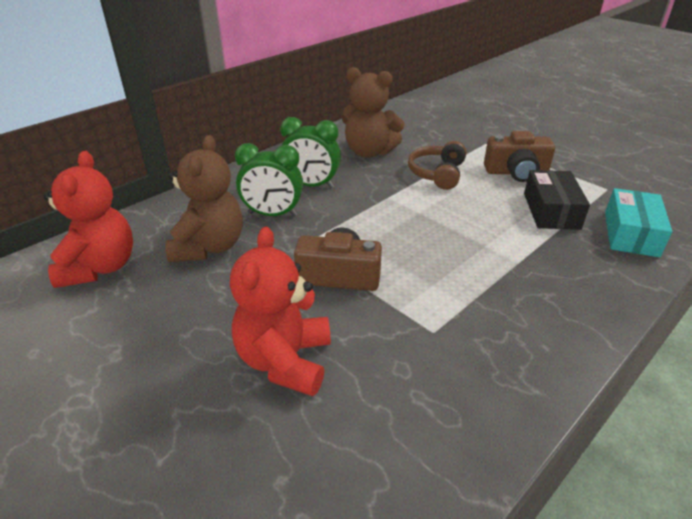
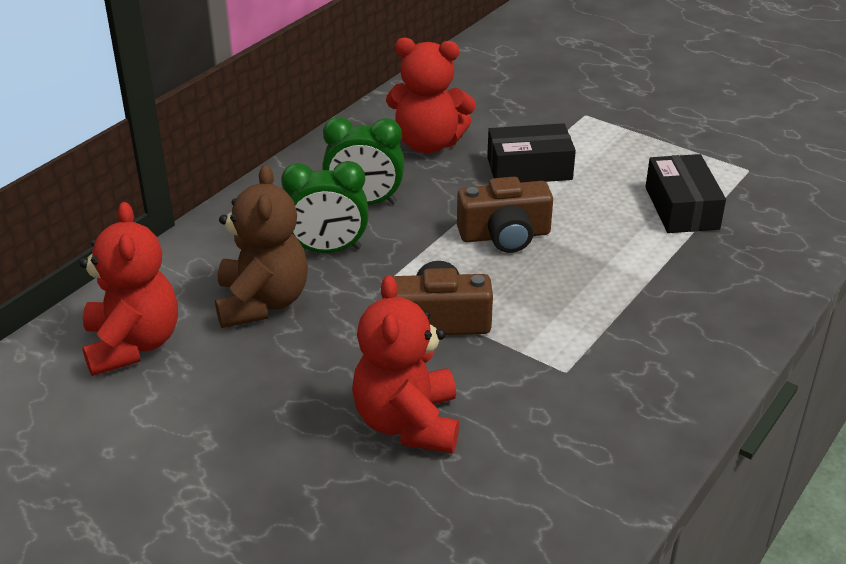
camera: 10 degrees left, 0 degrees up
brown teddy bear [342,67,405,158] -> red teddy bear [386,38,476,153]
brown headphones [408,141,467,190] -> black box [487,123,576,183]
brown camera [484,131,555,182] -> brown camera moved to [457,177,553,253]
turquoise box [605,188,672,257] -> none

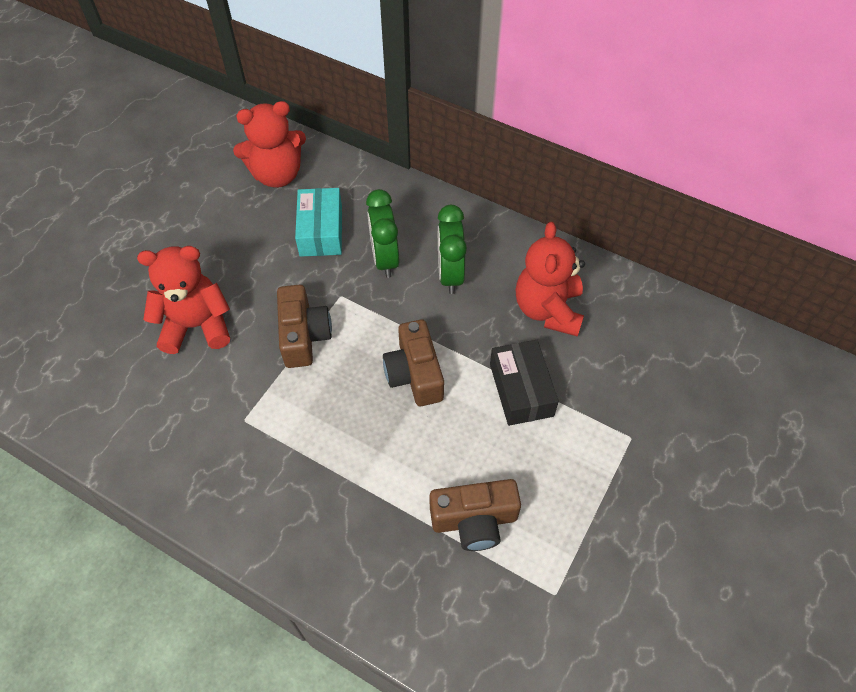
camera: 85 degrees right, 20 degrees up
brown teddy bear [215,165,308,328] -> turquoise box [295,188,342,257]
black box [646,154,726,233] -> brown camera [430,479,521,551]

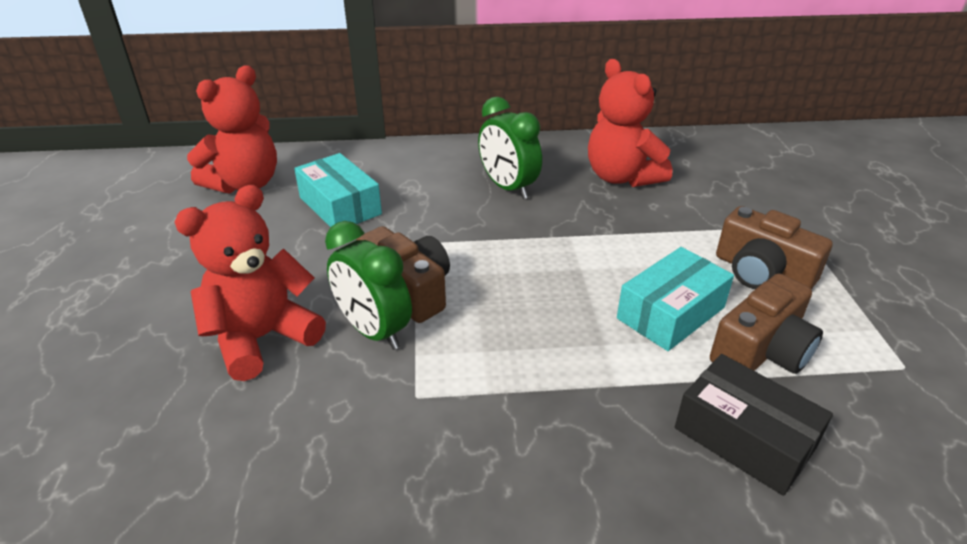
camera: 35 degrees left, 20 degrees down
green clock [366,189,399,278] -> green clock moved to [325,221,412,350]
brown camera [383,320,444,406] -> brown camera moved to [716,206,833,290]
black box [490,340,559,426] -> black box moved to [675,354,833,496]
none -> turquoise box [617,247,734,351]

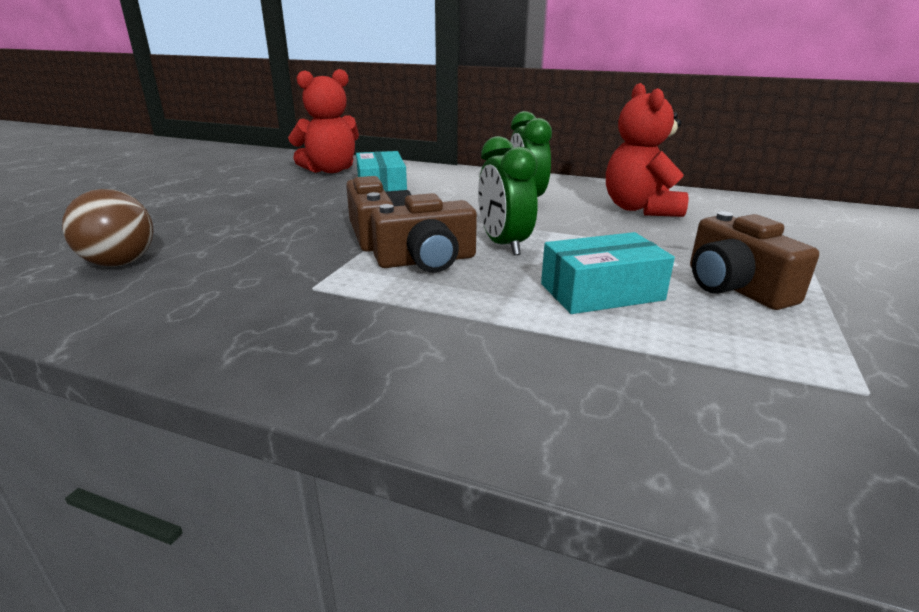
camera: 25 degrees right, 10 degrees down
red teddy bear [175,185,326,381] -> none
green clock [325,221,412,350] -> green clock moved to [478,136,538,256]
black box [675,354,833,496] -> none
brown camera [710,273,823,374] -> brown camera moved to [371,193,477,273]
none -> brown ball [62,189,154,267]

